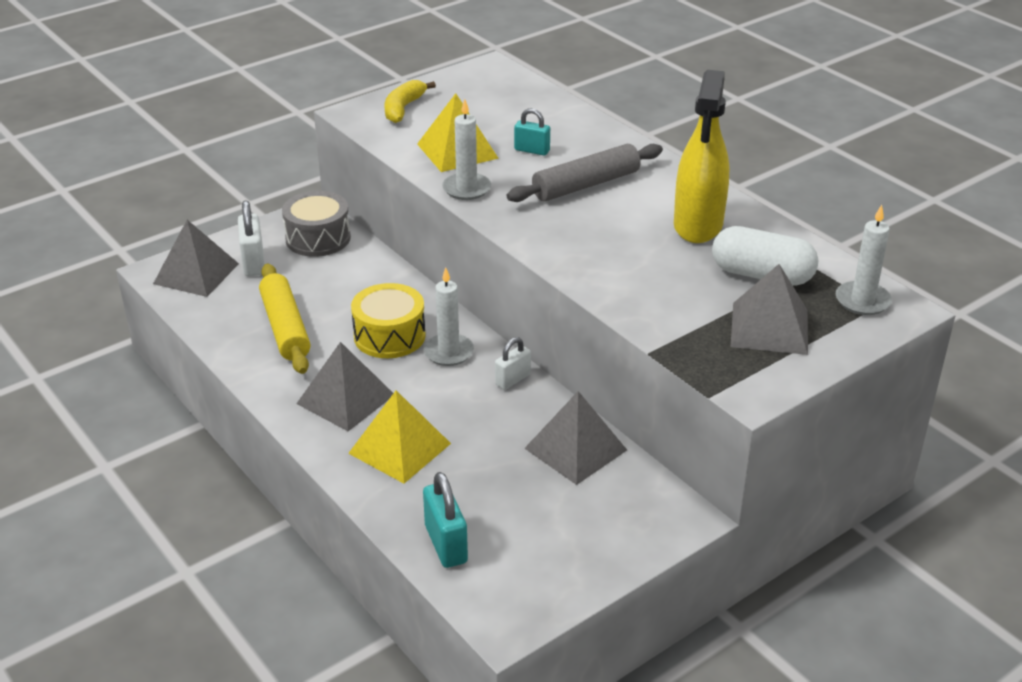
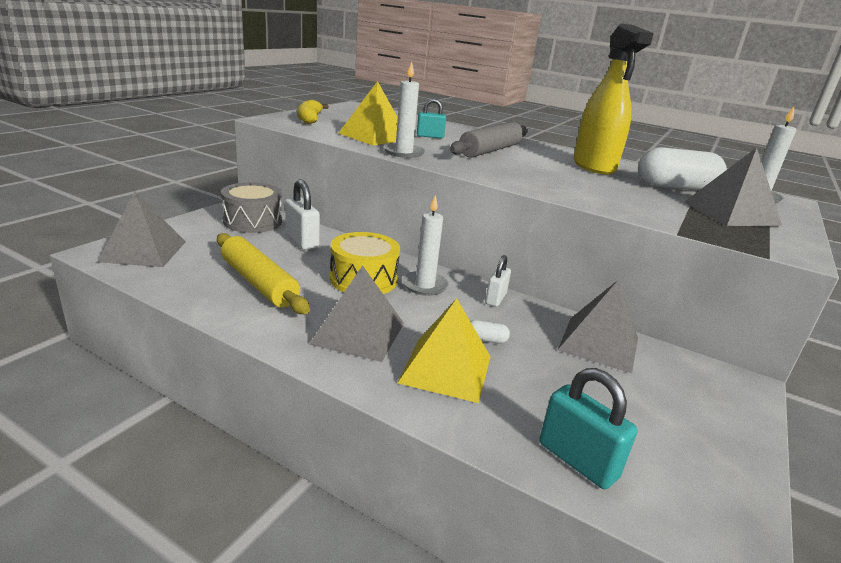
camera: 25 degrees left, 10 degrees down
white padlock [238,200,265,276] -> white padlock moved to [285,179,320,250]
none -> white capsule [470,320,510,343]

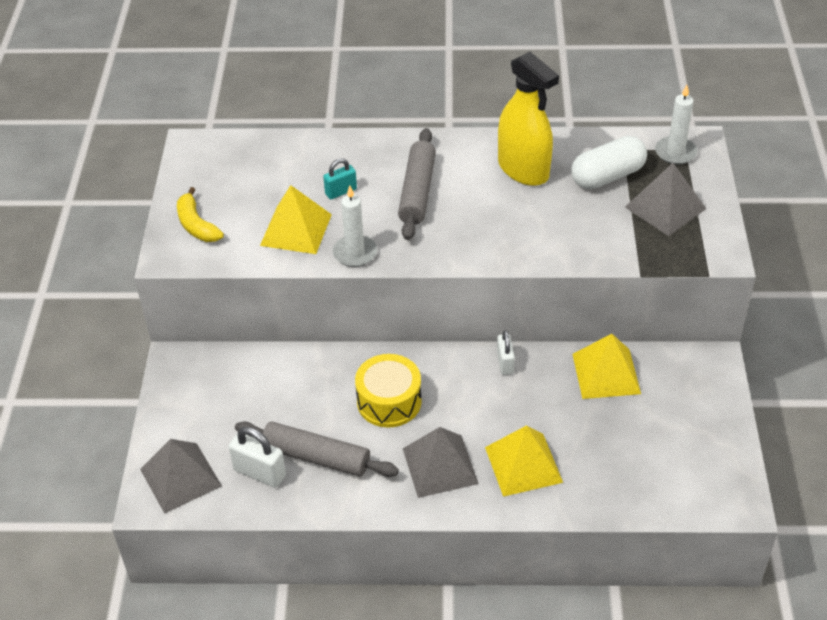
camera: 25 degrees left, 20 degrees up
yellow rolling pin [217,233,310,314] -> grey rolling pin [235,421,399,477]
grey drum [221,182,282,233] -> none
white padlock [285,179,320,250] -> white padlock moved to [229,427,286,488]
white candle [402,195,449,296] -> none
white capsule [470,320,510,343] -> none
turquoise padlock [540,368,638,489] -> none
grey pyramid [558,280,638,373] -> yellow pyramid [572,334,641,399]

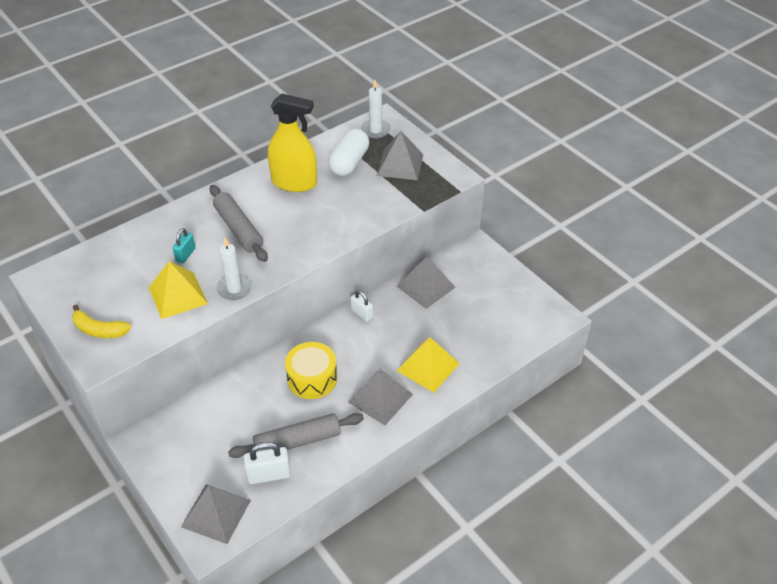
camera: 40 degrees left, 0 degrees up
yellow pyramid [572,334,641,399] -> grey pyramid [397,256,456,309]

